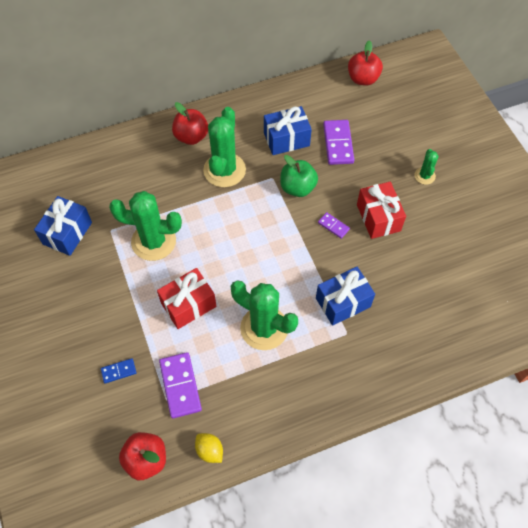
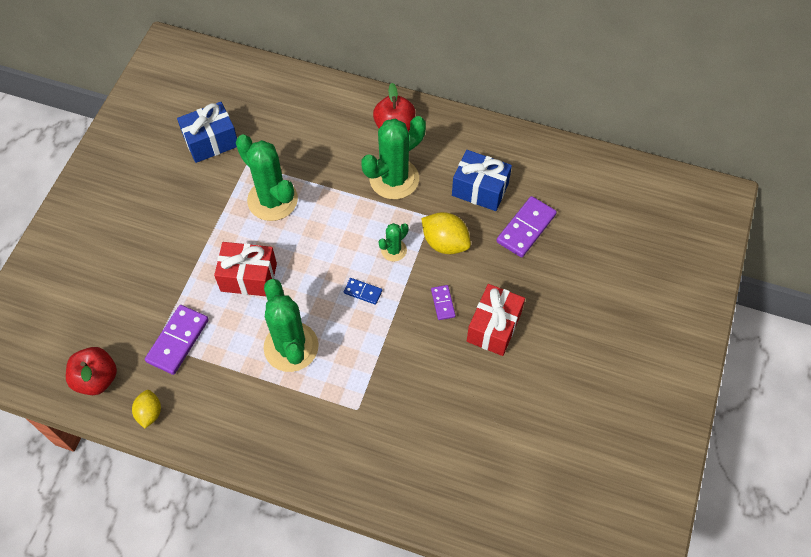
camera: 40 degrees right, 0 degrees up
blue domino [101,358,137,383] -> blue domino moved to [344,278,382,305]
green apple [280,155,318,197] -> yellow lemon [421,212,471,254]
blue gift [316,267,375,326] -> none
red apple [348,40,383,86] -> none
green cactus [414,149,438,185] -> green cactus moved to [379,223,409,261]

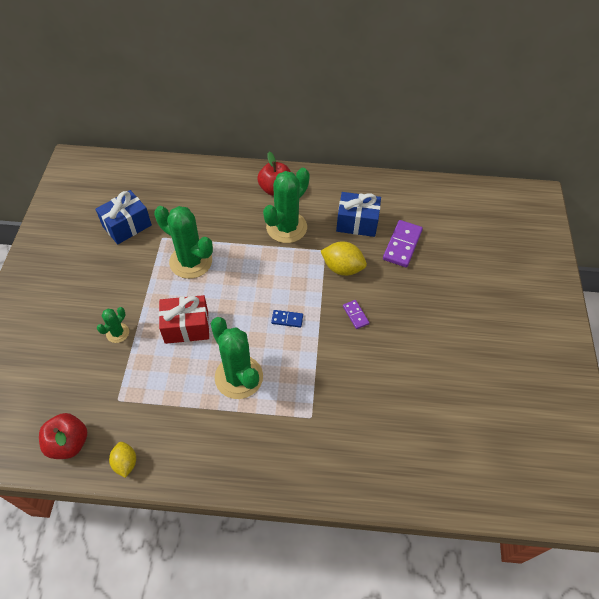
camera: 15 degrees left, 5 degrees down
purple domino [145,305,209,375] -> none
green cactus [379,223,409,261] -> green cactus moved to [97,307,129,343]
red gift [467,284,525,356] -> none

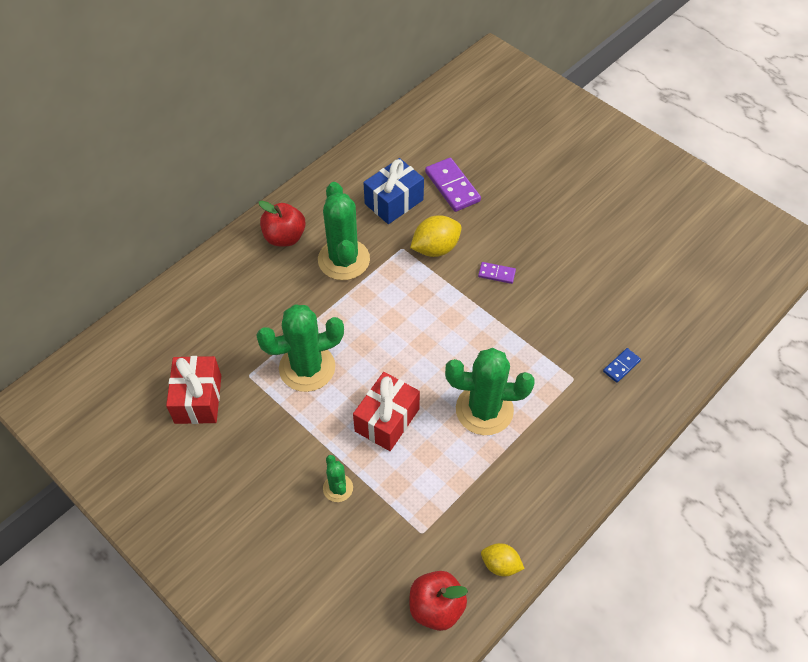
camera: 50 degrees left, 0 degrees up
blue gift [95,190,152,244] -> red gift [166,356,221,424]
blue domino [271,310,303,328] -> blue domino moved to [603,348,641,383]

